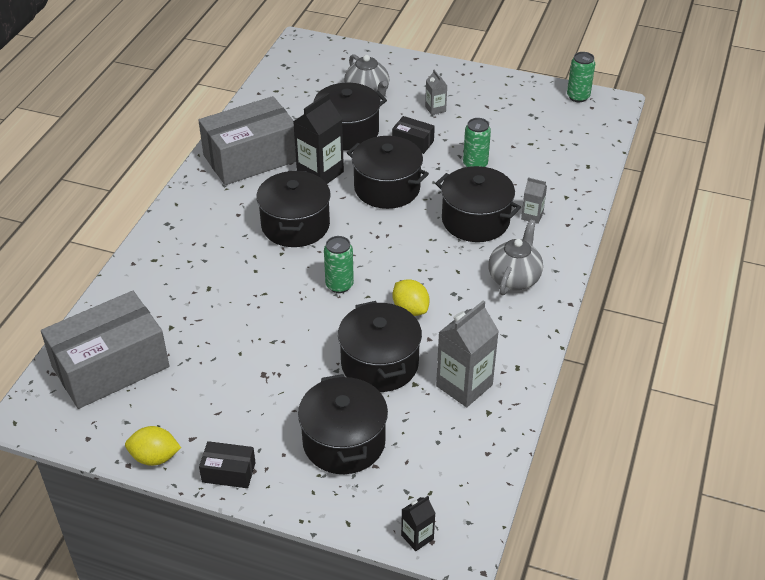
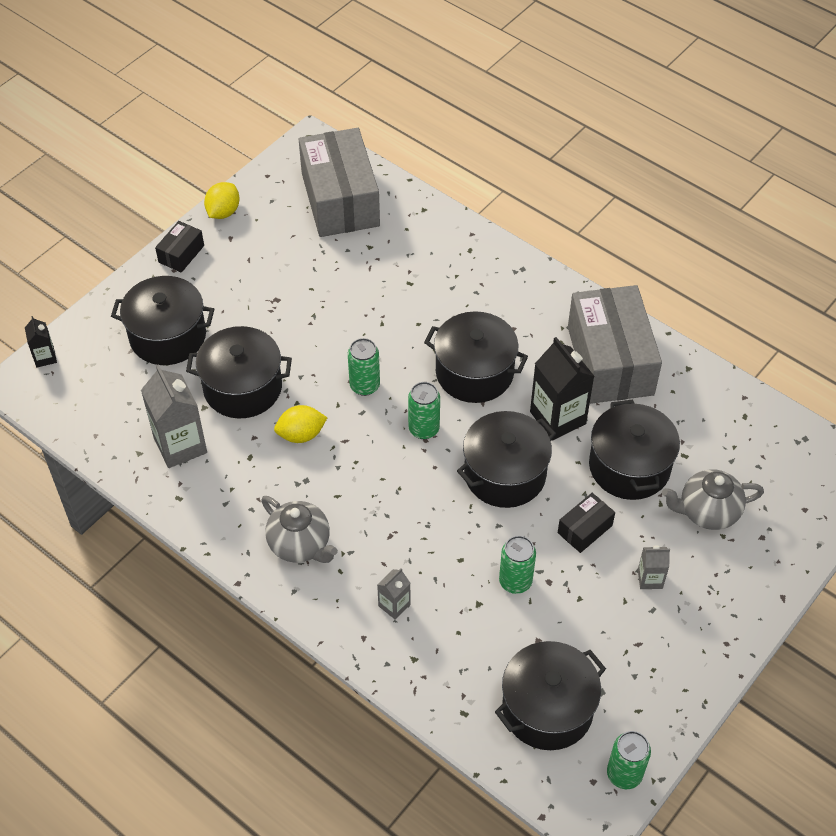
camera: 110 degrees right, 10 degrees up
black pot [435,166,521,242] -> black pot moved to [495,641,606,750]
none -> green can [408,382,440,439]

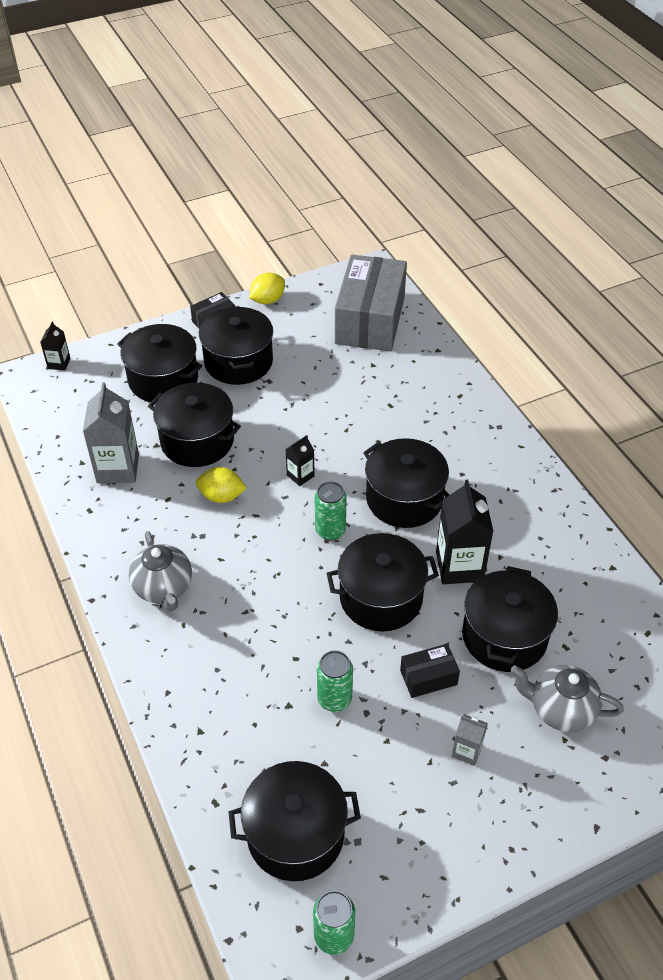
camera: 25 degrees right, 5 degrees down
green can [348,338,380,396] -> black carton [285,435,315,486]
grey carton [377,568,411,620] -> none
grey box [568,285,662,404] -> none
none -> black pot [199,306,273,385]

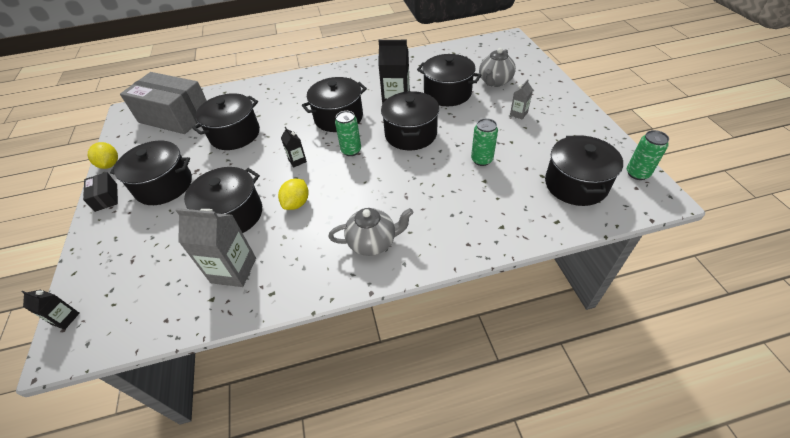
camera: 75 degrees left, 0 degrees up
black pot [117,324,202,402] -> black pot moved to [192,93,260,150]
black box [400,644,460,698] -> none

